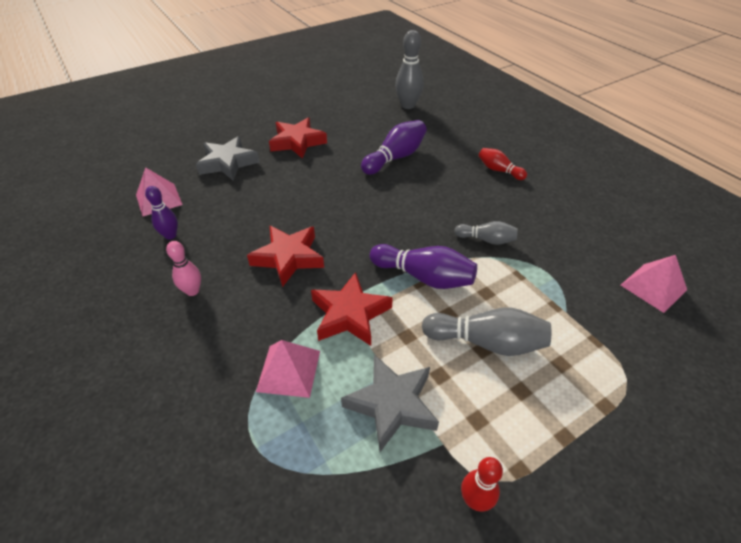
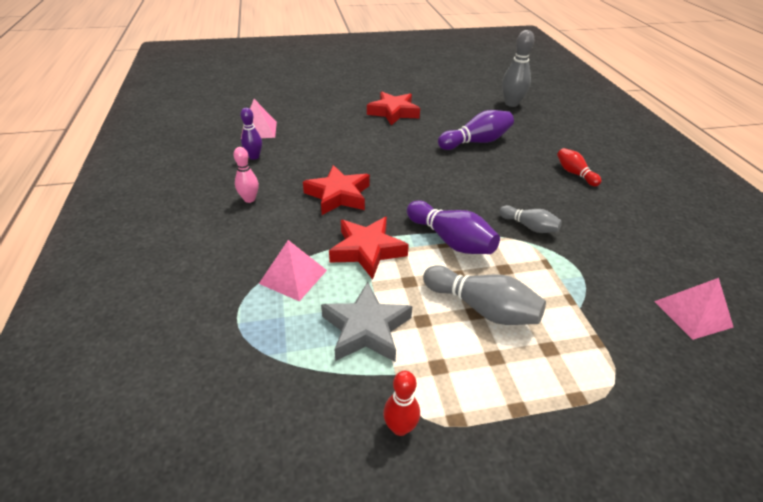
camera: 20 degrees right, 5 degrees down
grey star [196,136,260,181] -> none

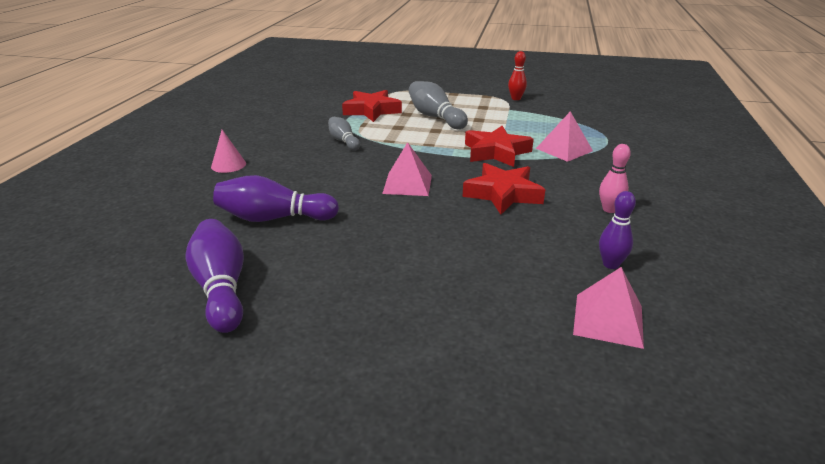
camera: 155 degrees left, 10 degrees down
grey star [321,282,412,362] -> none
red star [367,92,420,125] -> red star moved to [342,90,402,122]
purple bowling pin [407,200,500,254] -> purple bowling pin moved to [185,219,244,333]
grey bowling pin [502,30,534,107] -> none
red bowling pin [557,148,601,186] -> pink cone [211,130,246,173]
pink pyramid [654,278,734,340] -> pink pyramid moved to [382,142,432,196]

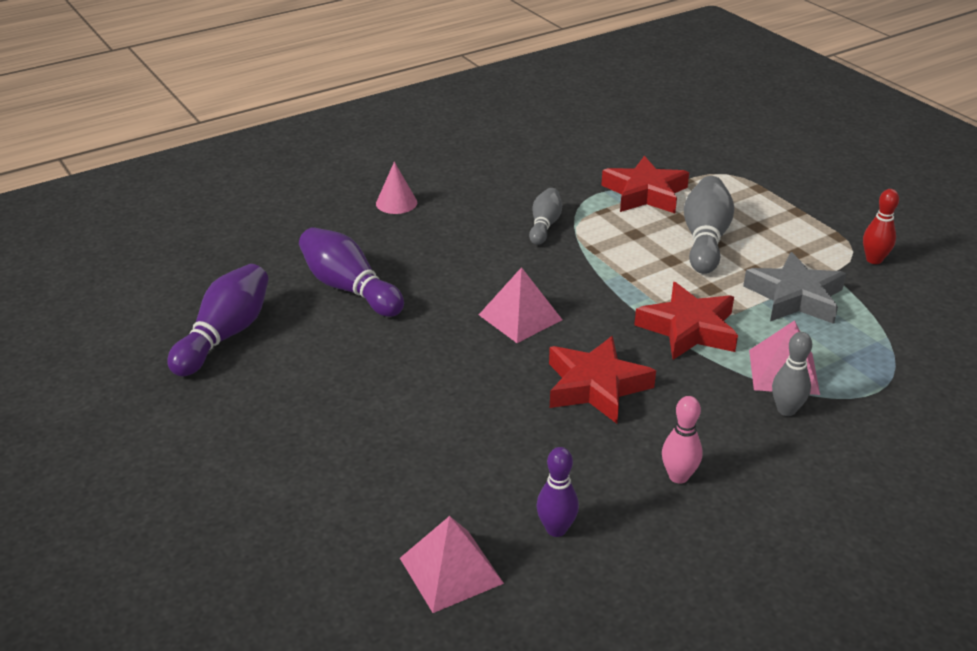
camera: 45 degrees right, 5 degrees up
none -> grey star [743,252,846,324]
none -> grey bowling pin [772,332,812,416]

